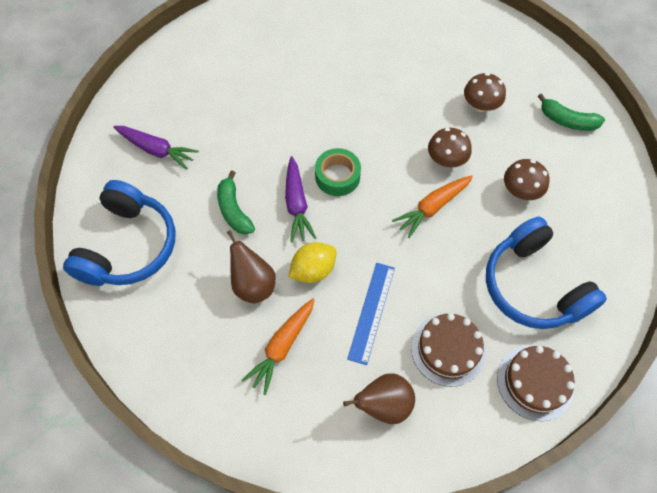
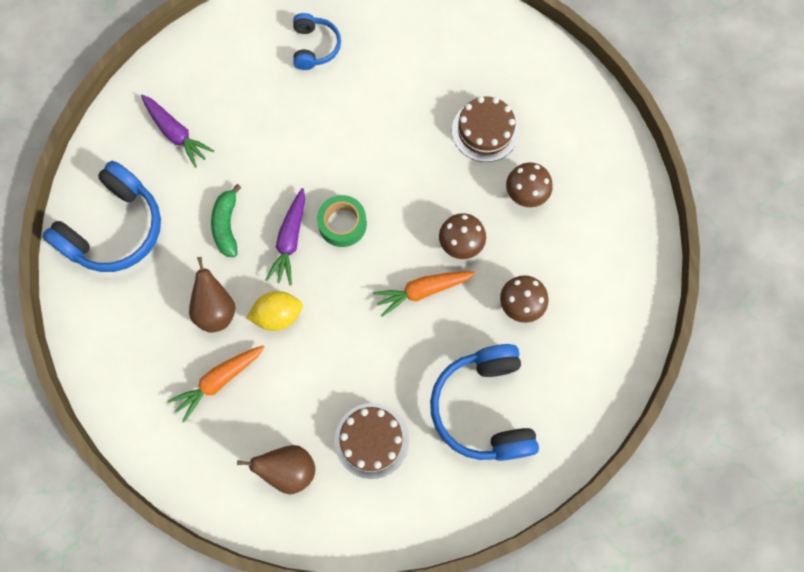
camera: 20 degrees right, 10 degrees up
blue ruler [347,263,395,365] -> none
brown cake [497,345,575,421] -> brown cake moved to [452,96,519,162]
green banana [538,93,605,131] -> none
none -> blue headphones [293,13,341,70]

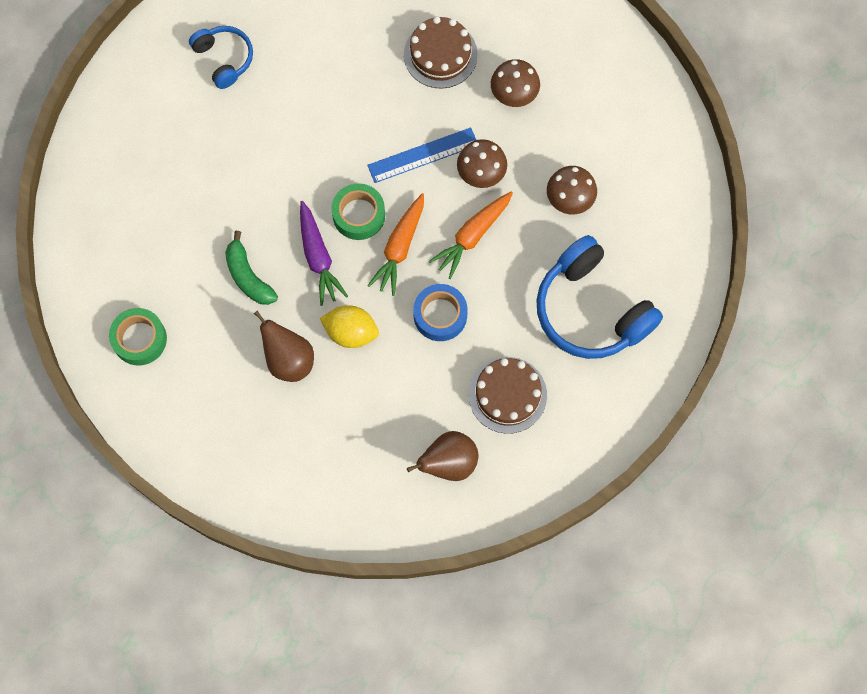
camera: 30 degrees left, 0 degrees up
blue headphones [42,161,161,272] -> green tape [109,308,167,365]
purple carrot [141,95,214,168] -> none
orange carrot [168,346,264,422] -> orange carrot moved to [367,193,424,296]
yellow lemon [247,291,303,331] -> yellow lemon turned 60 degrees clockwise [320,305,379,348]
none -> blue ruler [367,127,476,183]
none -> blue tape [413,284,468,341]

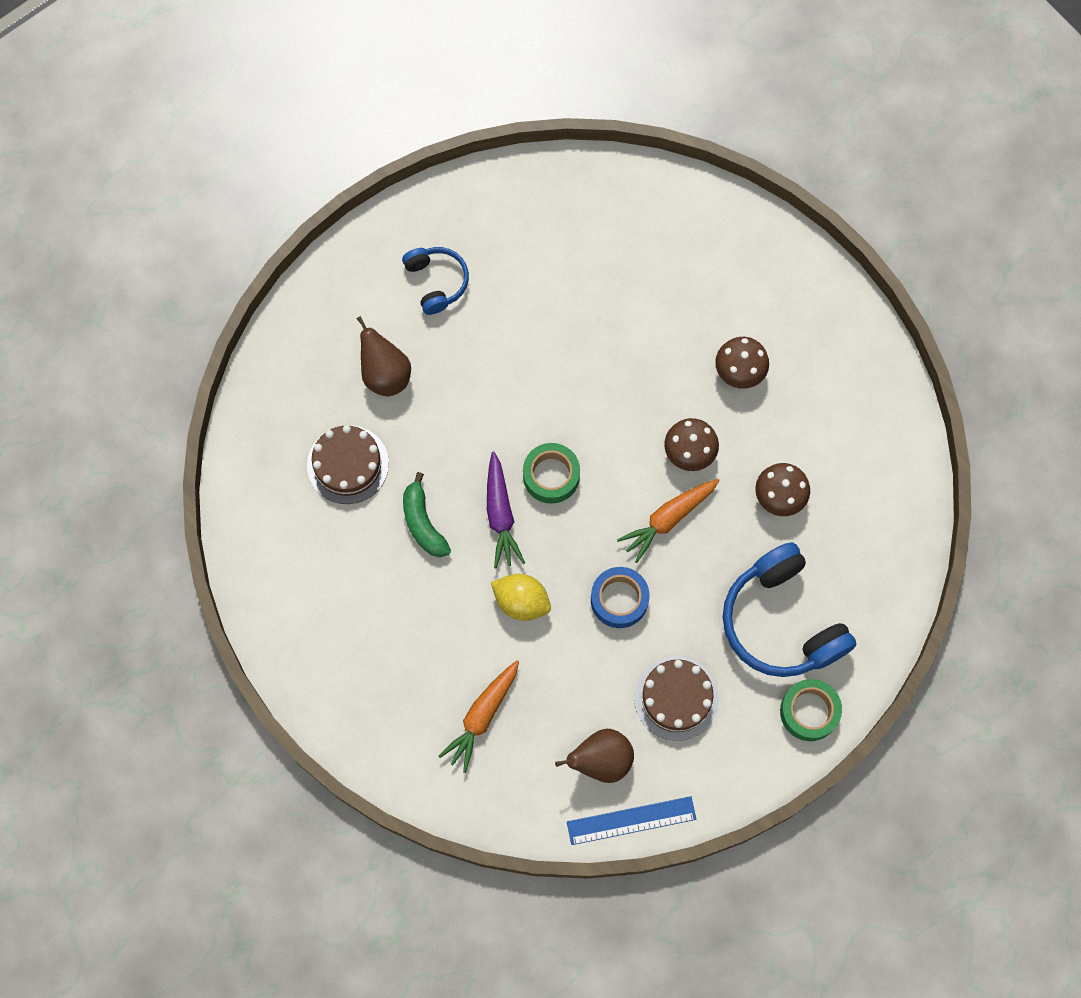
camera: 10 degrees right, 0 degrees up
green tape [109,308,167,365] -> green tape moved to [780,679,842,741]
brown pear [254,310,314,382] -> brown pear moved to [356,316,411,397]
blue ruler [367,127,476,183] -> blue ruler moved to [567,796,696,845]
orange carrot [367,193,424,296] -> orange carrot moved to [438,661,519,773]
brown cake [404,16,478,89] -> brown cake moved to [307,425,389,504]

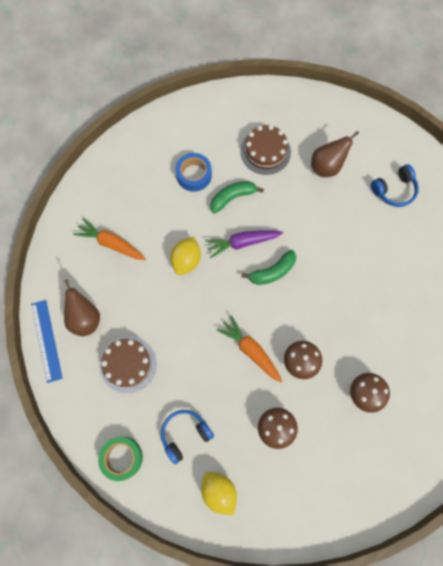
camera: 85 degrees right, 0 degrees up
green tape [523,443,580,504] -> green banana [241,250,296,285]
blue tape [591,567,650,628] -> blue tape moved to [175,153,212,192]
blue headphones [723,542,857,677] -> blue headphones [161,410,214,464], size x0.55
none -> yellow lemon [201,472,237,515]

